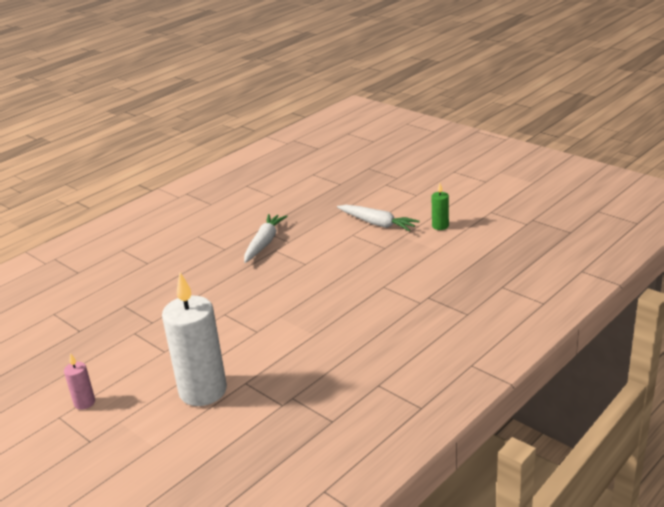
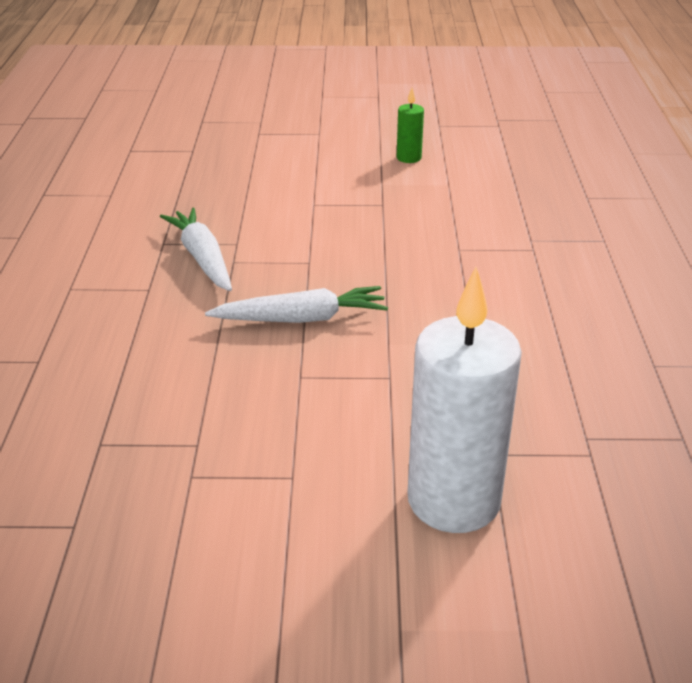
camera: 45 degrees left, 5 degrees up
pink candle [64,353,95,410] -> none
white carrot [337,205,420,231] -> white carrot moved to [205,286,388,323]

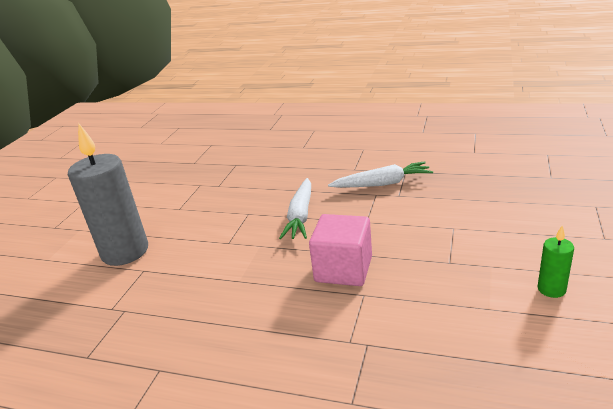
camera: 110 degrees right, 5 degrees down
white candle [407,267,522,533] -> grey candle [68,123,148,266]
none -> pink cube [309,214,372,286]

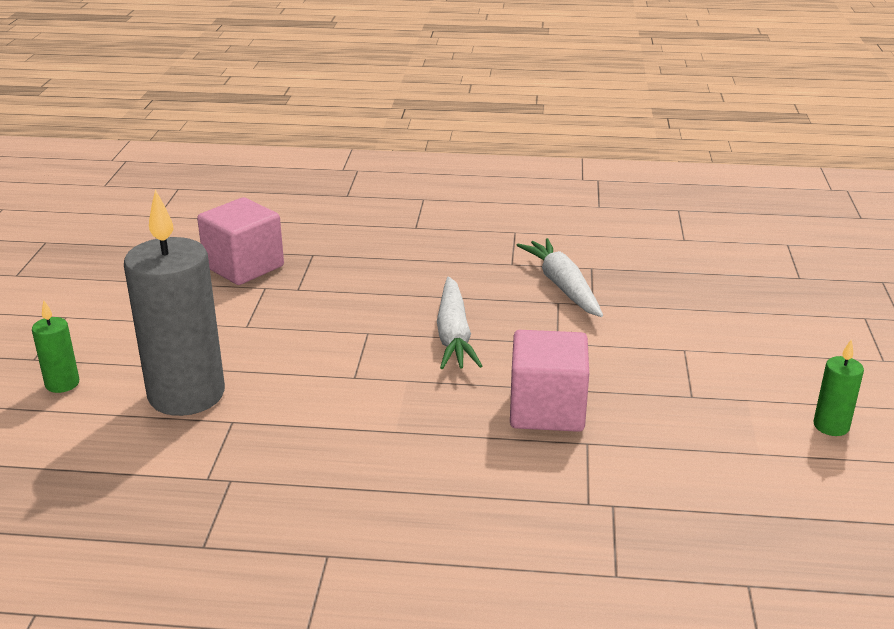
camera: 15 degrees left, 0 degrees up
white carrot [328,161,433,188] -> white carrot turned 90 degrees counterclockwise [517,238,603,317]
none -> green candle [32,300,79,393]
none -> pink cube [197,197,284,285]

